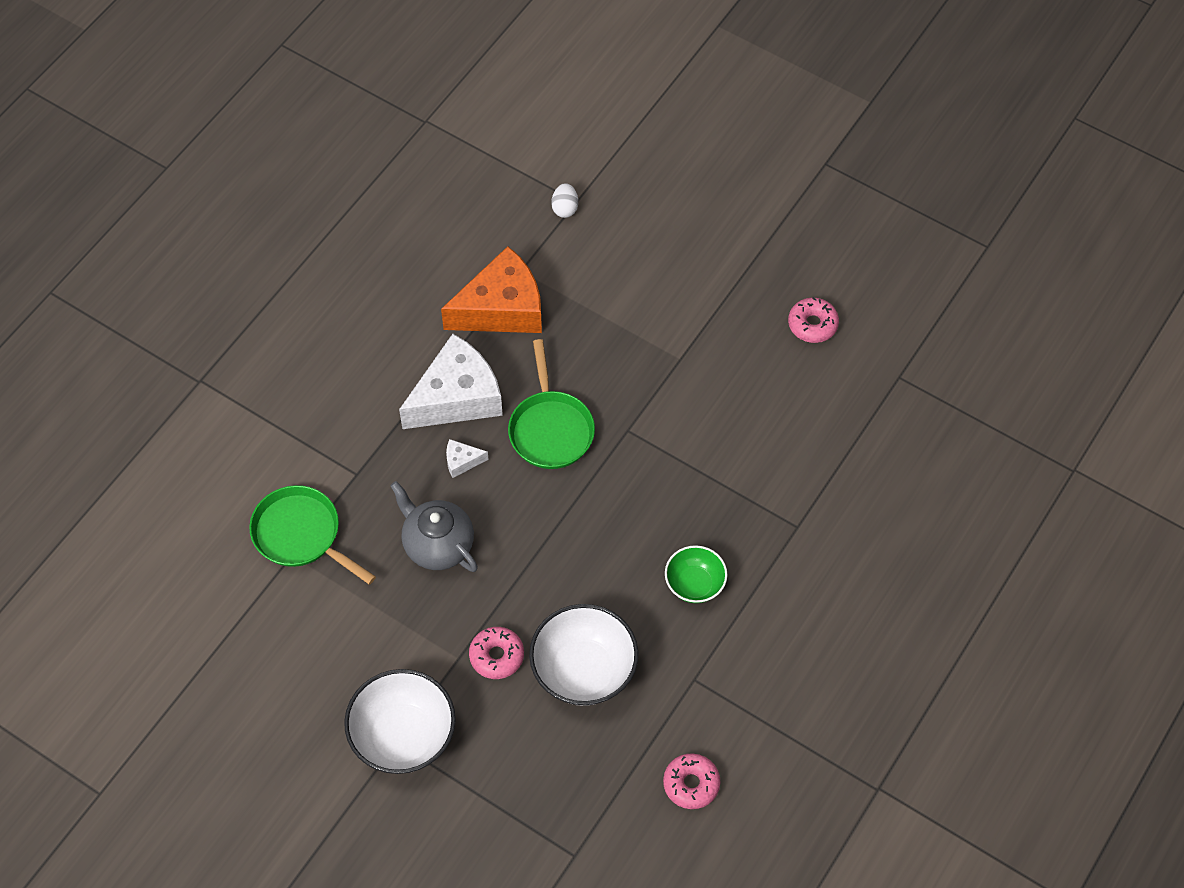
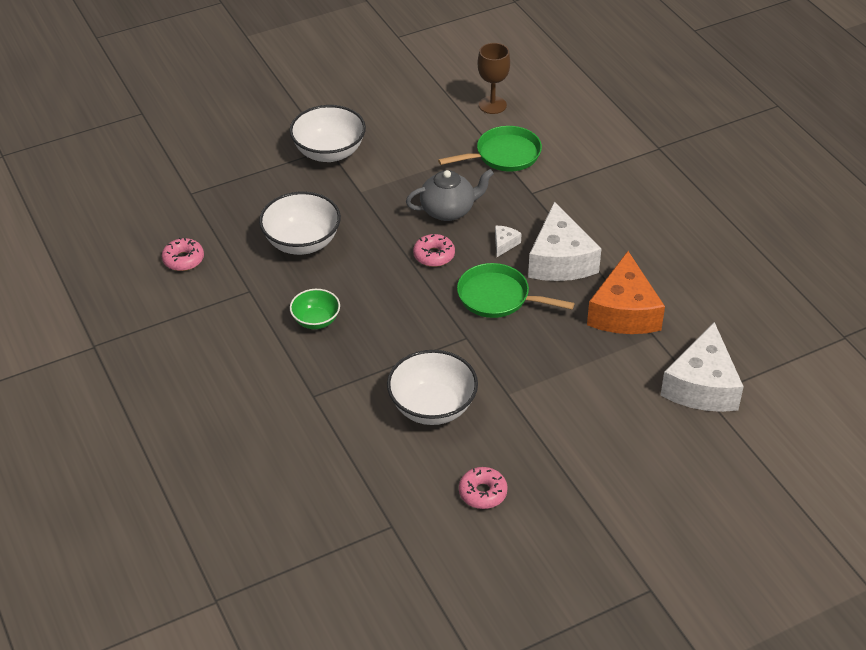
camera: 120 degrees right, 15 degrees down
pink donut [469,627,524,679] -> pink donut moved to [413,234,455,267]
white egg [551,183,578,218] -> white cheese [660,322,744,412]
none -> white bowl [387,350,478,425]
none -> brown goblet [478,43,510,114]

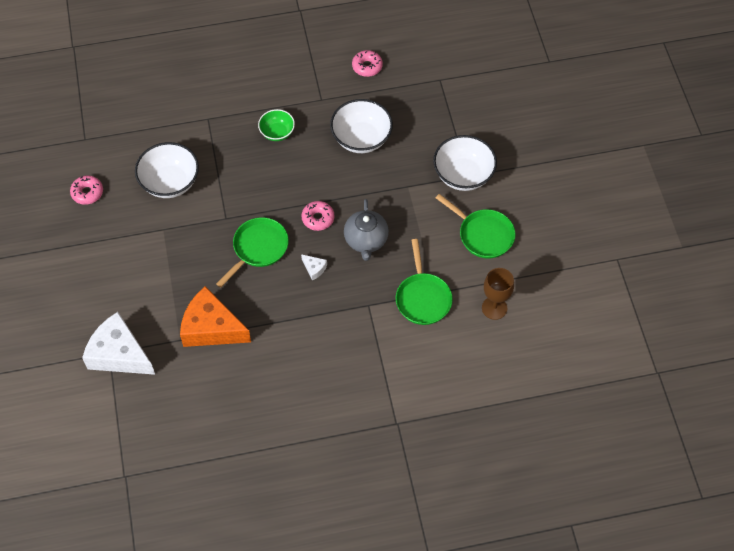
camera: 105 degrees right, 15 degrees up
white cheese [528,202,601,281] -> none
none -> green pan [436,194,515,259]

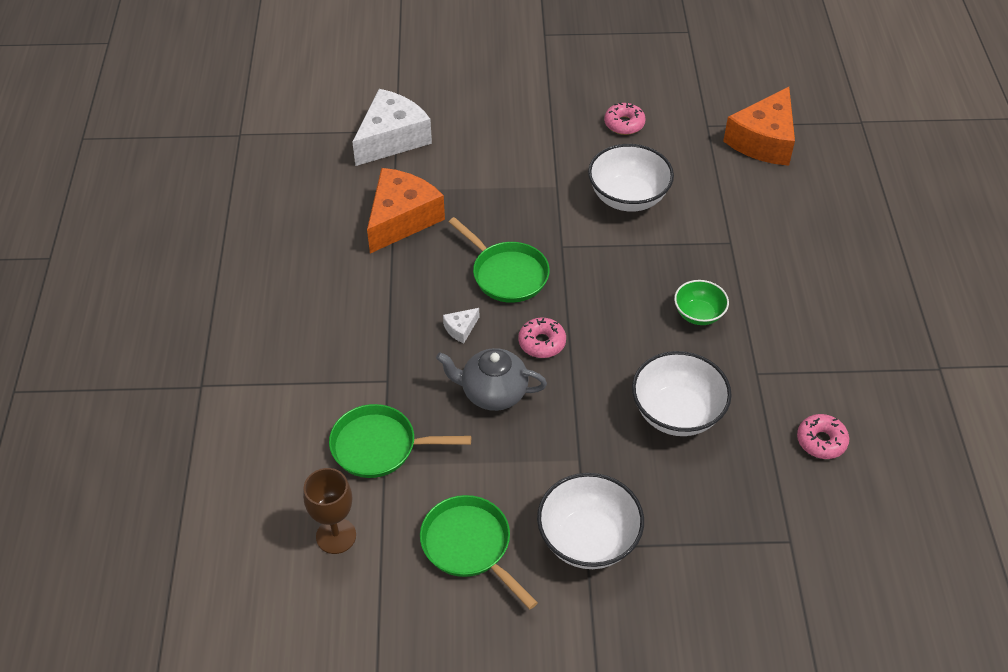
camera: 100 degrees right, 10 degrees down
green pan [436,194,515,259] -> green pan turned 90 degrees clockwise [420,495,538,609]
none -> orange cheese [723,87,795,166]

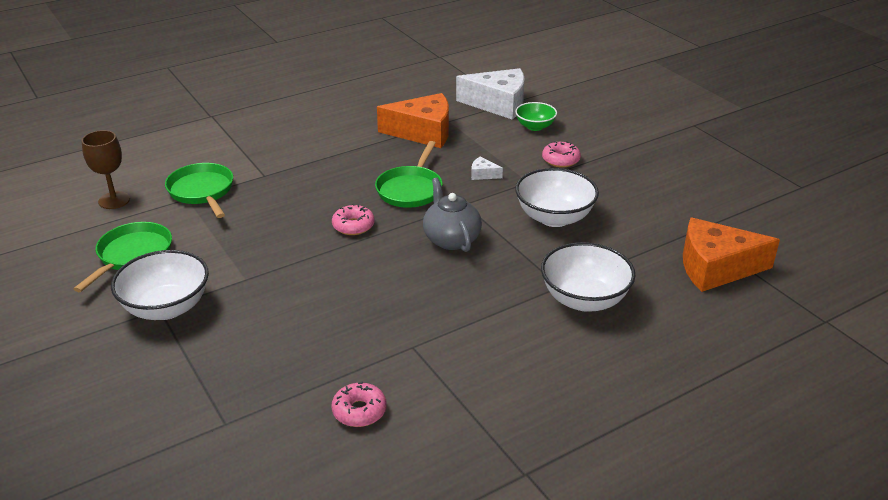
camera: 60 degrees right, 15 degrees down
grey teapot [436,348,547,411] -> grey teapot moved to [423,178,482,252]
white cheese [443,308,479,343] -> white cheese moved to [471,156,503,180]
pink donut [604,103,646,135] -> pink donut moved to [542,141,581,168]
white bowl [632,351,732,436] -> white bowl moved to [541,242,635,312]
green bowl [674,280,729,325] -> green bowl moved to [515,102,557,131]

